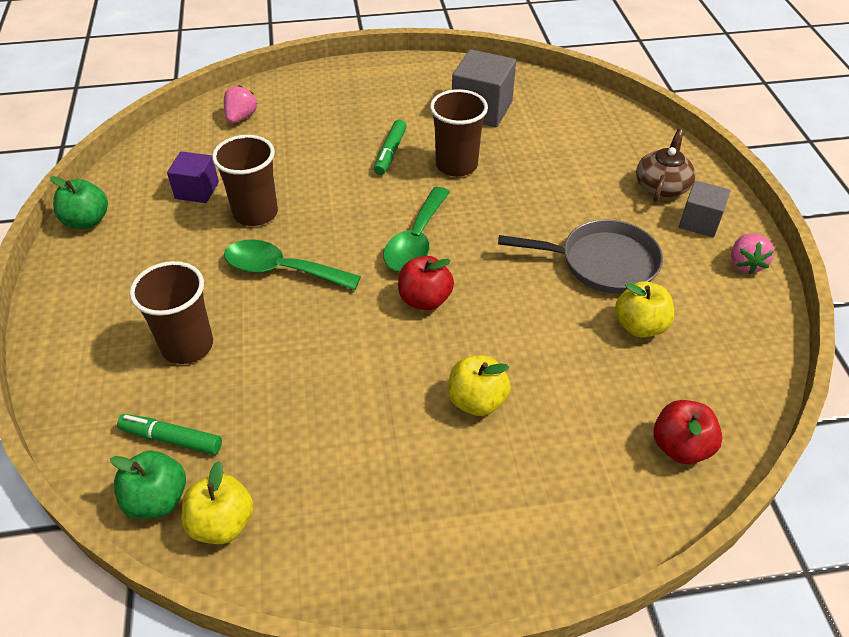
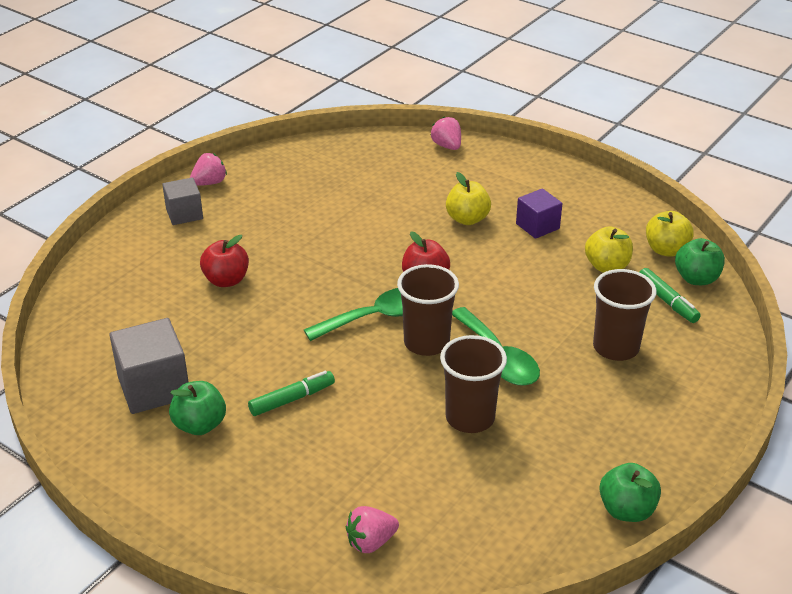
camera: 135 degrees left, 10 degrees down
purple cube [167,151,219,203] -> purple cube moved to [516,188,562,239]
brown cup [430,89,488,177] -> brown cup moved to [397,264,459,356]
grey pan [498,220,663,294] -> none
yellow apple [615,281,674,337] -> yellow apple moved to [585,226,633,273]
brown teapot [636,129,696,202] -> none
red apple [653,400,722,464] -> red apple moved to [200,235,249,287]
none -> green apple [169,381,226,435]
none -> pink strawberry [431,116,461,150]

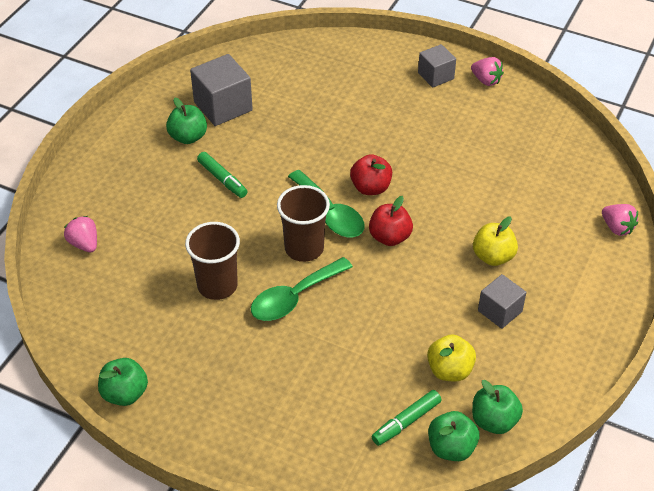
camera: 80 degrees right, 10 degrees up
red apple [200,235,249,287] -> red apple moved to [350,154,392,195]
pink strawberry [431,116,461,150] -> pink strawberry turned 90 degrees clockwise [602,204,638,236]
purple cube [516,188,562,239] -> grey cube [478,274,527,329]
brown cup [593,269,657,361] -> none
yellow apple [646,211,694,257] -> green apple [472,380,523,434]

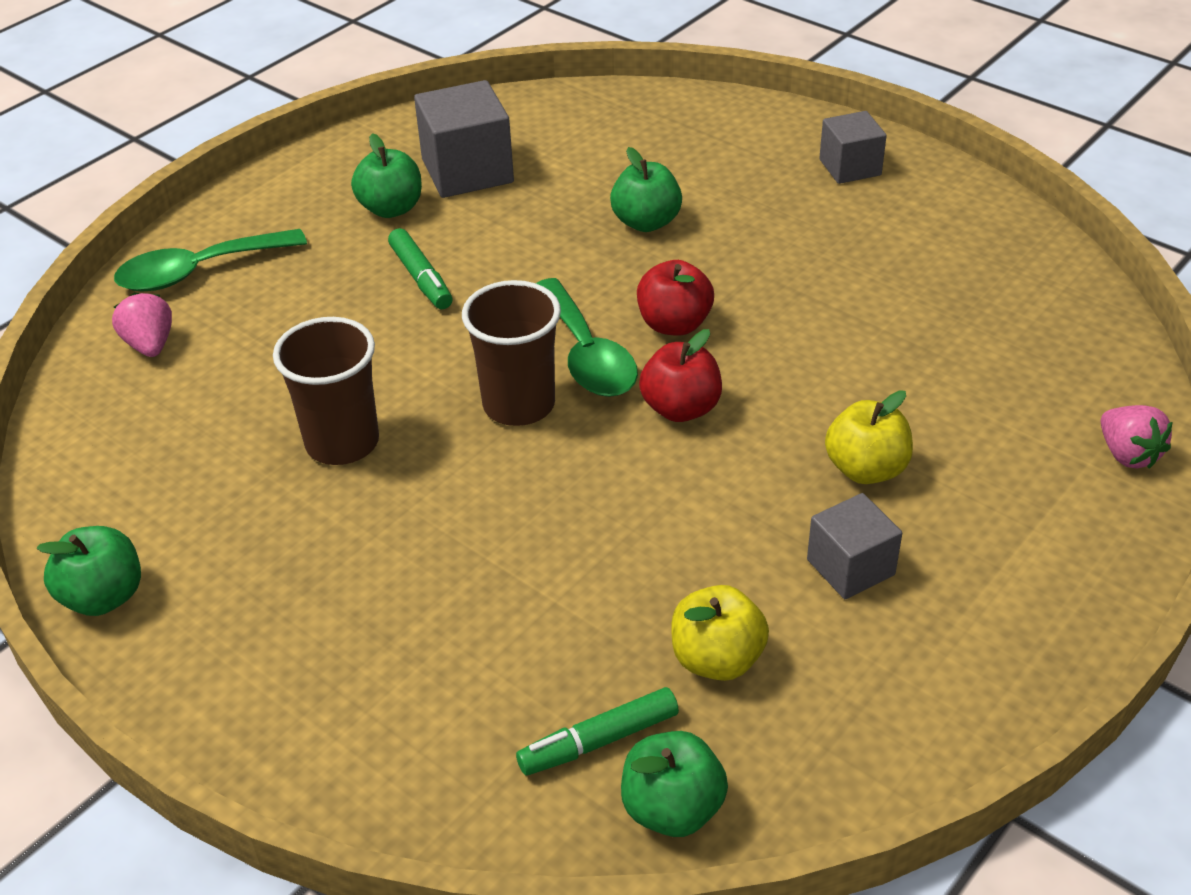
camera: 15 degrees right, 5 degrees down
green spoon [251,257,353,321] -> green spoon moved to [114,229,307,292]
pink strawberry [471,57,504,86] -> none
green apple [472,380,523,434] -> green apple moved to [610,147,682,232]

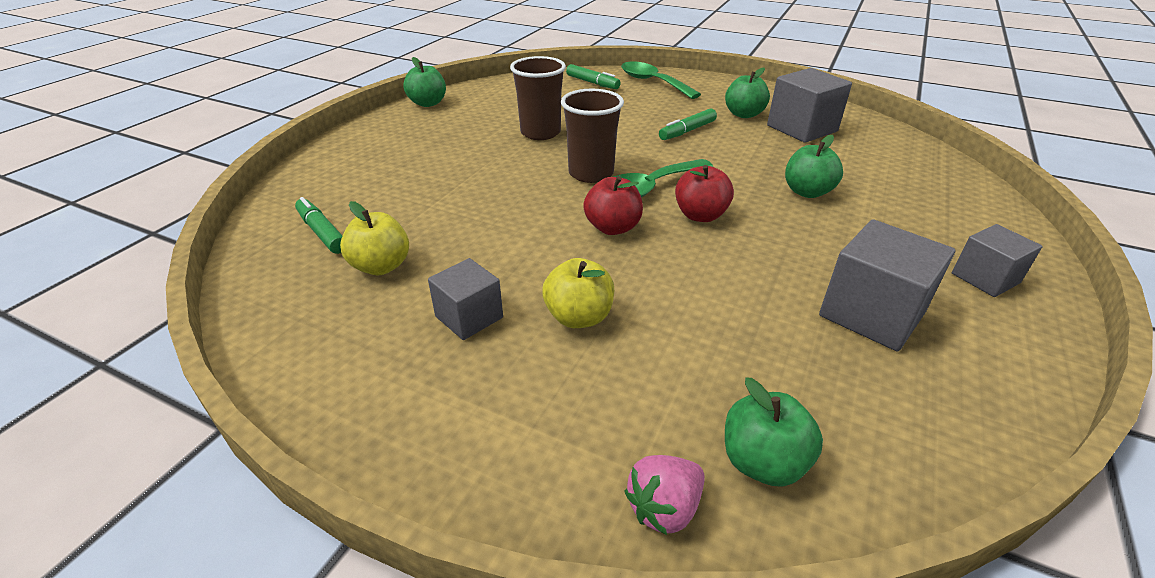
camera: 75 degrees right, 5 degrees down
pink strawberry [112,292,172,357] -> green marker [566,64,621,89]
green apple [621,731,728,837] -> green apple moved to [725,377,823,486]
none -> grey cube [819,219,955,351]

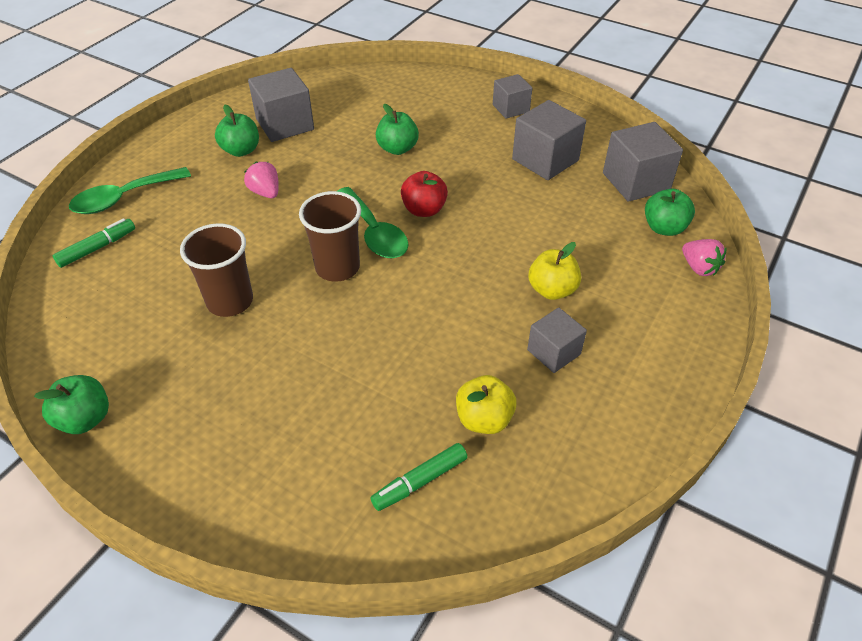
camera: 85 degrees left, 10 degrees up
red apple [583,176,643,235] -> none
green marker [659,108,717,140] -> pink strawberry [244,162,279,198]
none -> grey cube [603,122,683,202]

